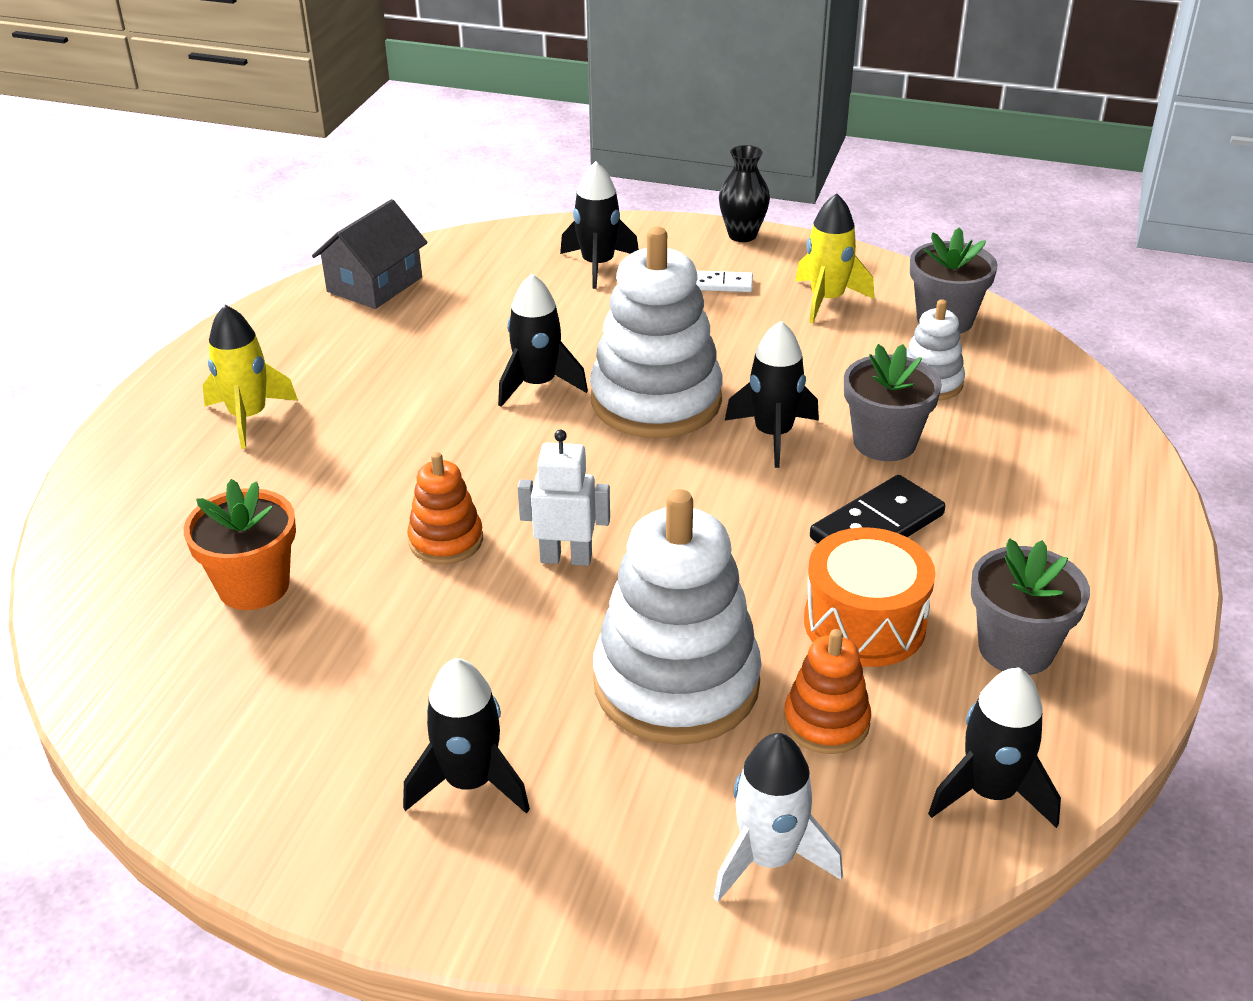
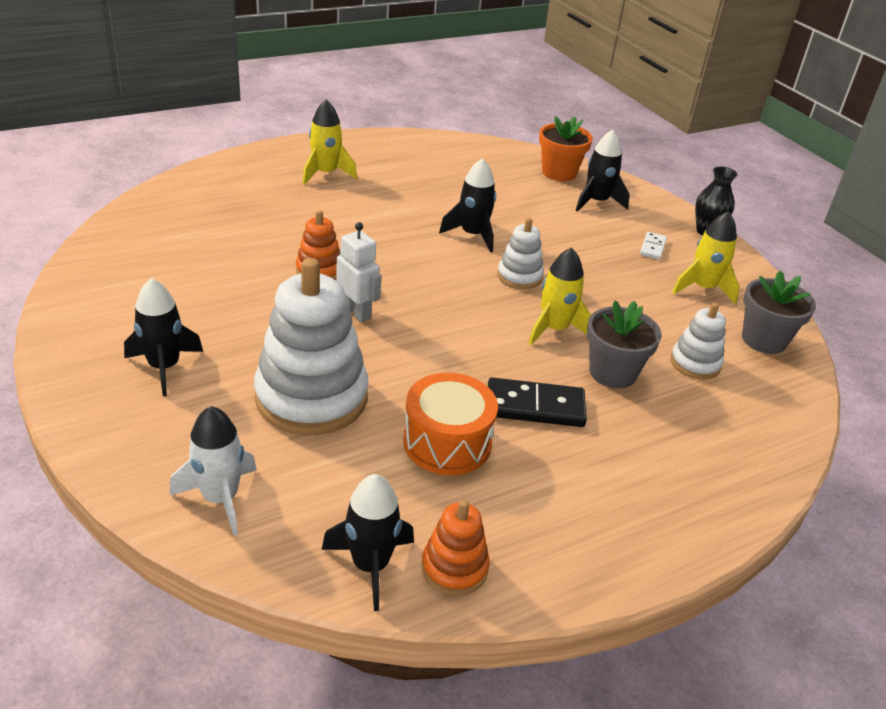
camera: 40 degrees right, 0 degrees up
orange flower pot [184,479,296,610] -> orange flower pot moved to [539,116,593,181]
grey house [312,199,428,309] -> none
white stacking toy [590,227,723,438] -> white stacking toy [497,218,544,289], size x0.50
white domino [696,271,753,292] -> white domino turned 60 degrees clockwise [640,232,667,260]
black rocket [725,321,819,468] -> yellow rocket [528,247,591,345]
orange stacking toy [784,629,871,754] -> orange stacking toy moved to [421,500,490,595]
grey flower pot [971,538,1090,675] -> none

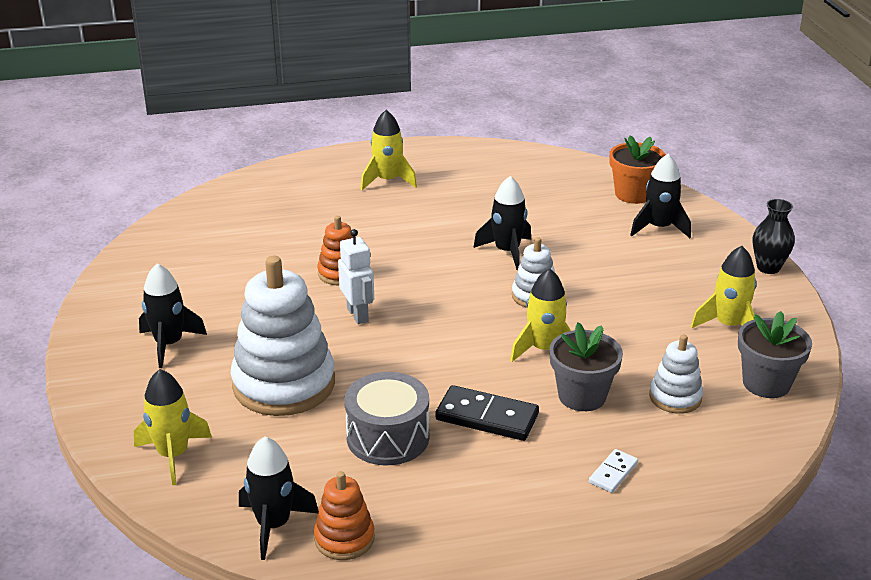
camera: 20 degrees right, 5 degrees down
white rocket [170,406,257,536] -> yellow rocket [134,369,212,485]
orange drum [403,373,498,475] -> grey drum [345,372,429,465]
white domino [640,232,667,260] -> white domino moved to [589,449,638,493]

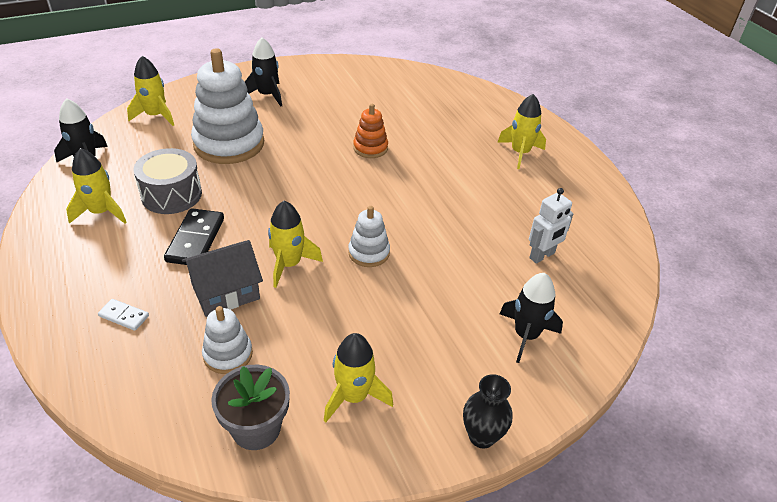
camera: 75 degrees right, 10 degrees up
orange stacking toy [314,471,375,560] -> none
white robot [338,229,374,324] -> white robot moved to [529,188,573,264]
black rocket [473,176,531,270] -> none
grey flower pot [549,322,623,411] -> grey house [182,240,263,317]
orange flower pot [609,135,666,204] -> none
none -> yellow rocket [66,148,127,224]

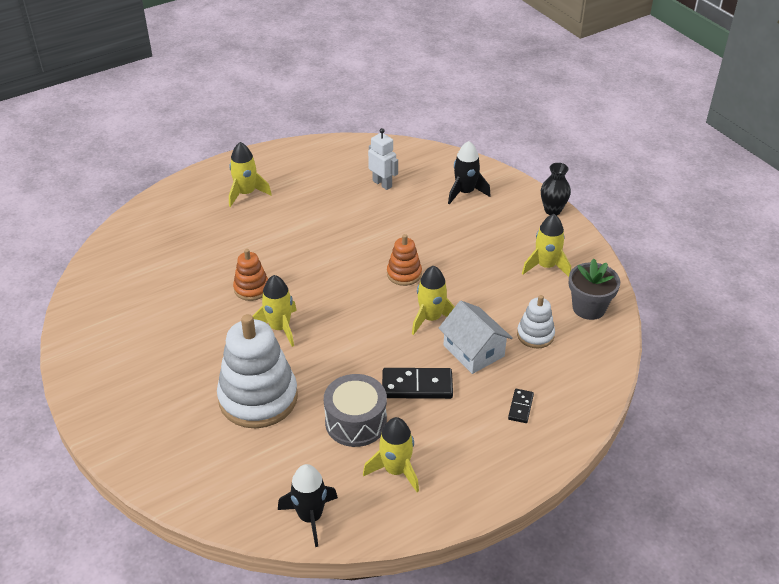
camera: 95 degrees left, 0 degrees up
white domino [98,299,149,331] -> black domino [508,389,534,423]
yellow rocket [127,56,174,126] -> yellow rocket moved to [252,275,297,347]
grey house [182,240,263,317] -> white house [439,301,512,374]
black rocket [245,37,282,107] -> none
white stacking toy [348,206,390,267] -> orange stacking toy [387,234,422,286]

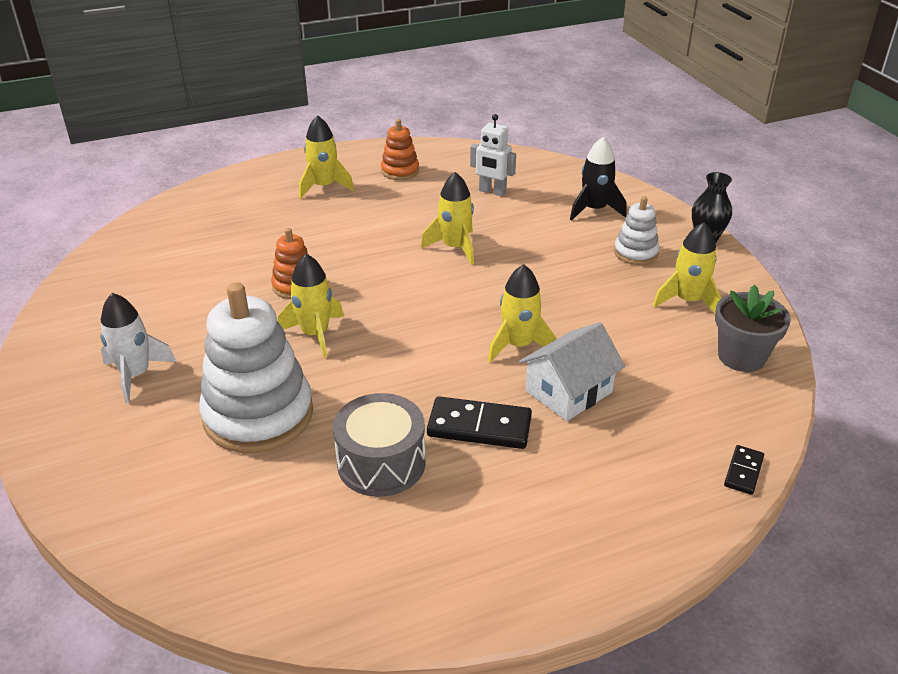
camera: 10 degrees right, 5 degrees down
black rocket [278,464,338,547] -> none
yellow rocket [363,417,419,492] -> yellow rocket moved to [421,172,474,265]
white robot [368,128,398,190] -> white robot turned 150 degrees clockwise [470,114,516,196]
orange stacking toy [387,234,422,286] -> orange stacking toy moved to [381,119,419,180]
white house [439,301,512,374] -> white house turned 75 degrees clockwise [519,322,625,421]
black domino [508,389,534,423] -> black domino moved to [724,445,764,495]
white stacking toy [517,295,555,349] -> white stacking toy moved to [614,196,659,265]
none -> white rocket [100,293,176,404]

